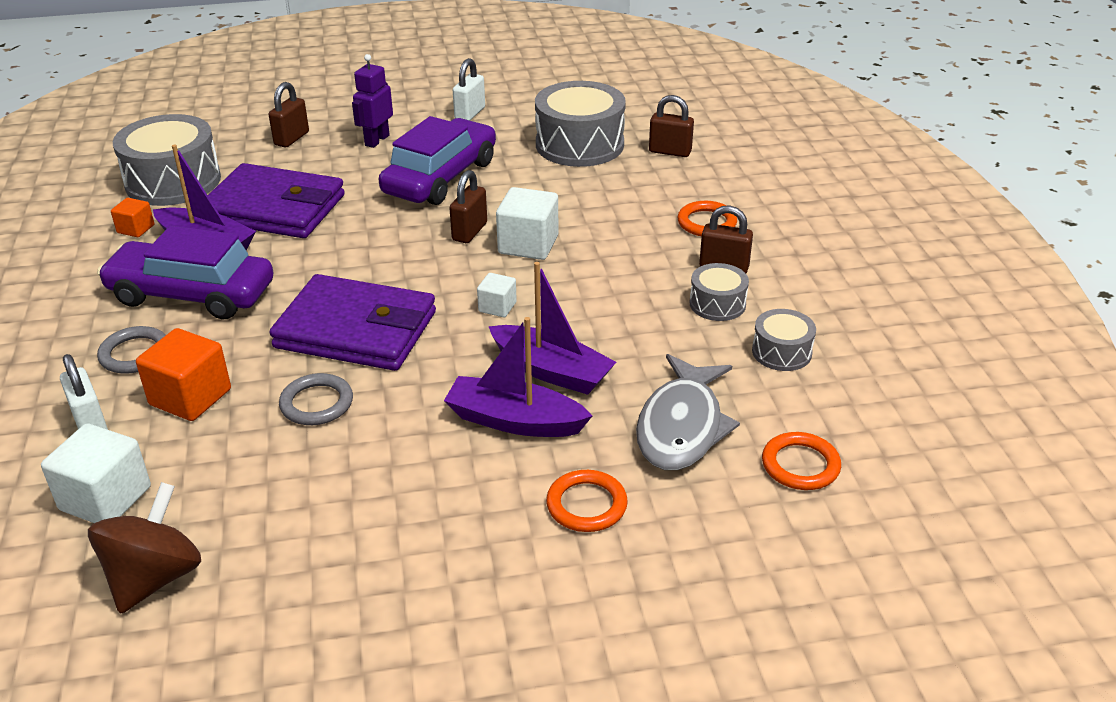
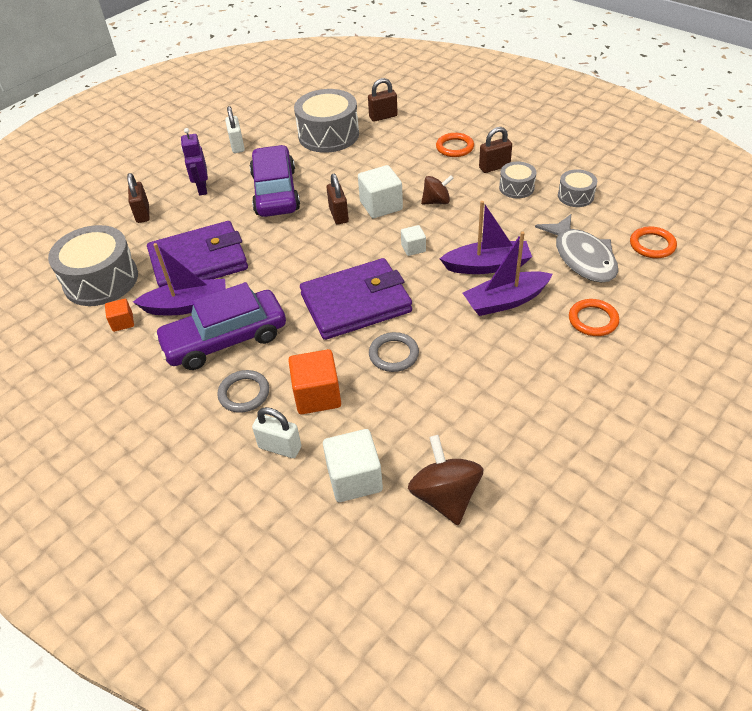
camera: 35 degrees left, 10 degrees up
none -> brown spinning top [421,175,453,204]

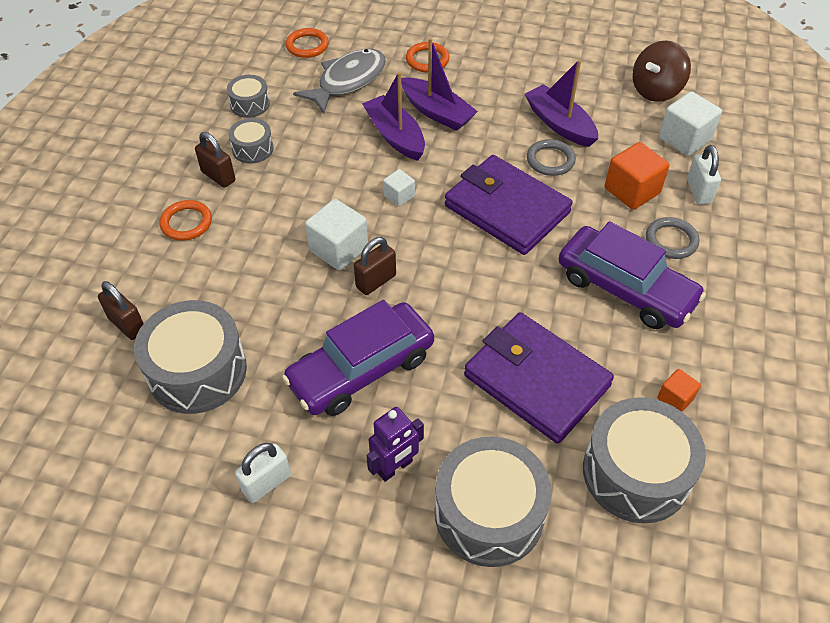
camera: 120 degrees left, 5 degrees up
brown padlock [127,173,149,223] -> grey drum [435,436,552,567]
purple boat [133,243,226,315] -> purple boat moved to [525,60,598,147]
brown spinning top [421,175,453,204] -> none

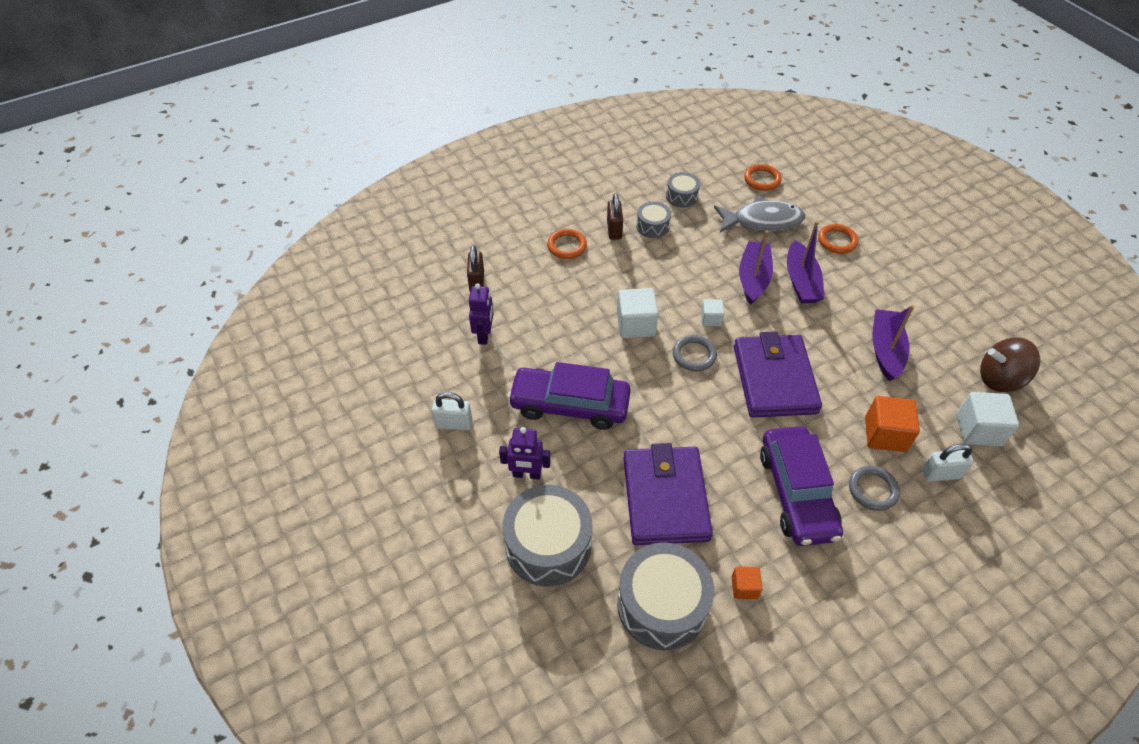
camera: 45 degrees right, 0 degrees up
grey drum [134,300,247,414] -> purple robot [469,283,493,345]
brown padlock [354,237,396,295] -> none
grey ring [527,139,576,176] -> grey ring moved to [673,335,717,371]
white padlock [687,145,721,204] -> white padlock turned 45 degrees clockwise [922,444,974,482]

